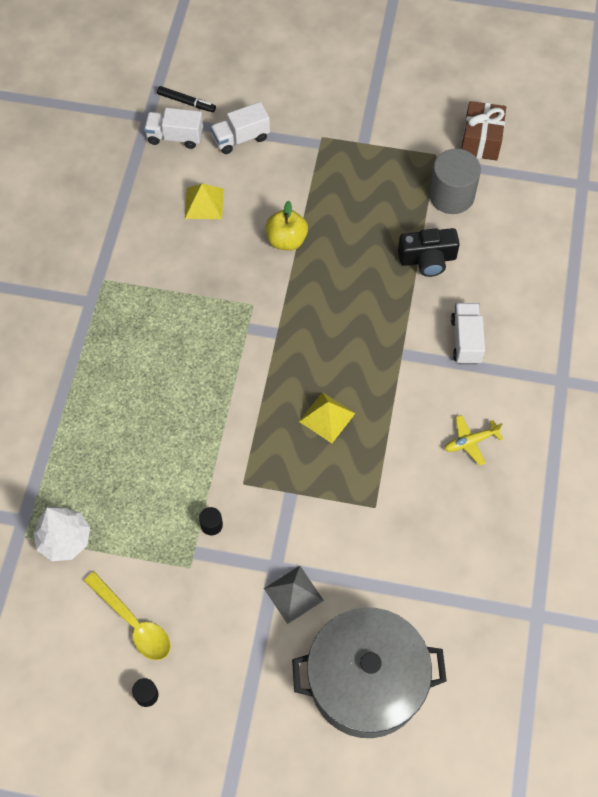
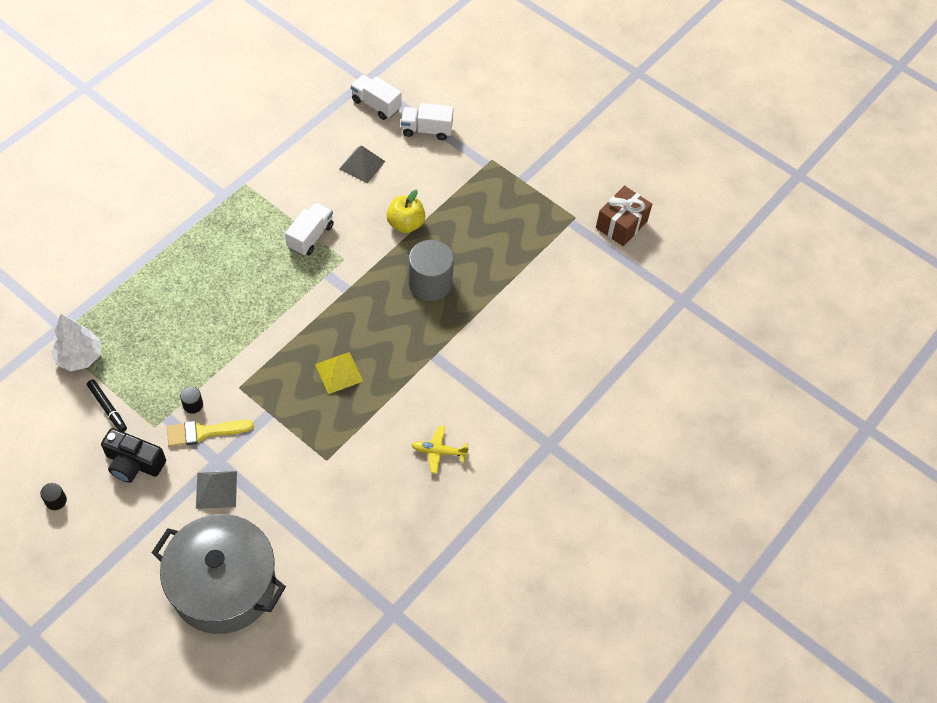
camera: 25 degrees right, 5 degrees down
yellow spoon [84,571,171,660] -> none
black marker [157,86,216,112] -> black marker moved to [87,379,127,432]
yellow pyramid [185,184,224,219] -> grey pyramid [339,145,385,183]
black camera [398,228,460,277] -> black camera moved to [101,428,166,483]
grey cylinder [429,149,481,214] -> grey cylinder moved to [408,240,454,301]
white truck [451,303,485,364] -> white truck moved to [285,202,334,256]
none -> yellow brush [167,420,254,447]

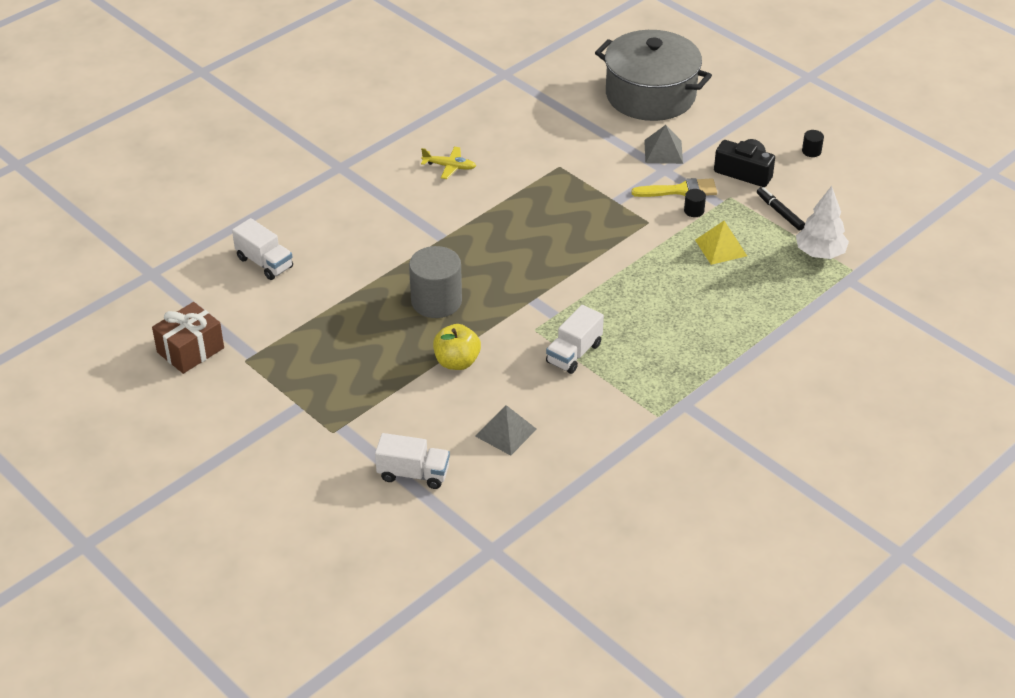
camera: 170 degrees left, 15 degrees down
yellow pyramid [315,352,363,394] -> yellow pyramid moved to [695,221,747,265]
white truck [351,75,402,120] -> white truck moved to [232,218,293,280]

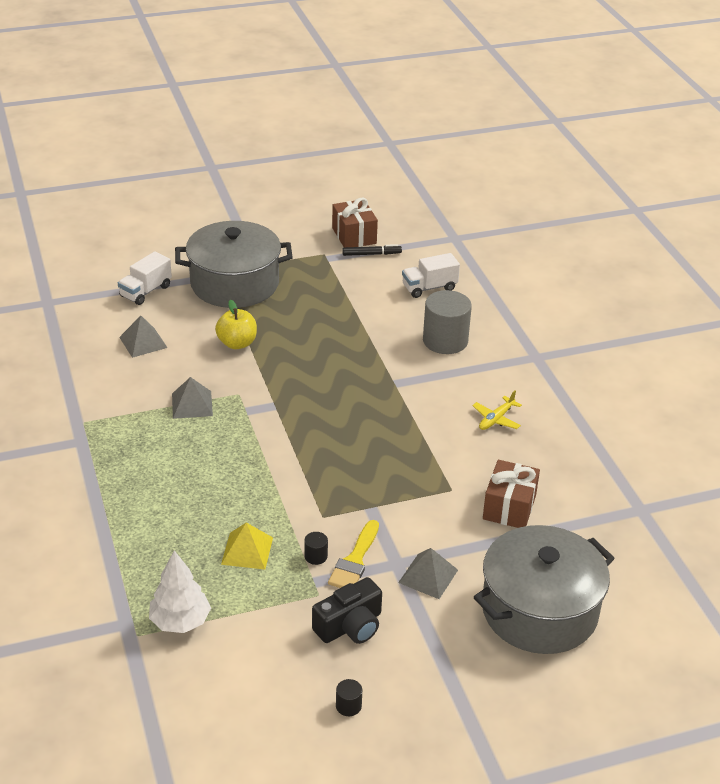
camera: 115 degrees right, 5 degrees down
grey cylinder [409,246,462,318] -> grey cylinder moved to [423,290,472,354]
white truck [546,305,604,374] -> grey pyramid [172,377,213,419]
black marker [757,187,805,230] -> black marker moved to [342,244,402,256]
none -> grey pot [175,221,293,308]
none -> brown gift [483,460,540,528]

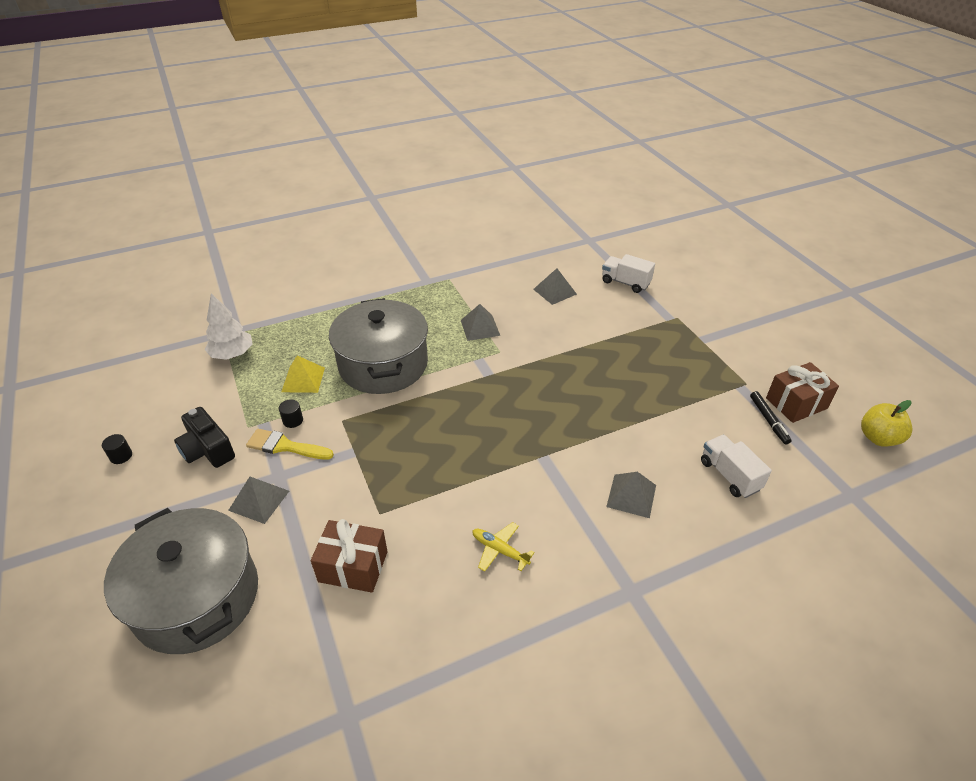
camera: 85 degrees right, 5 degrees up
grey pot [175,221,293,308] -> grey pot moved to [329,298,428,394]
yellow apple [215,300,257,349] -> yellow apple moved to [861,400,912,447]
grey cylinder [423,290,472,354] -> grey pyramid [606,472,656,518]

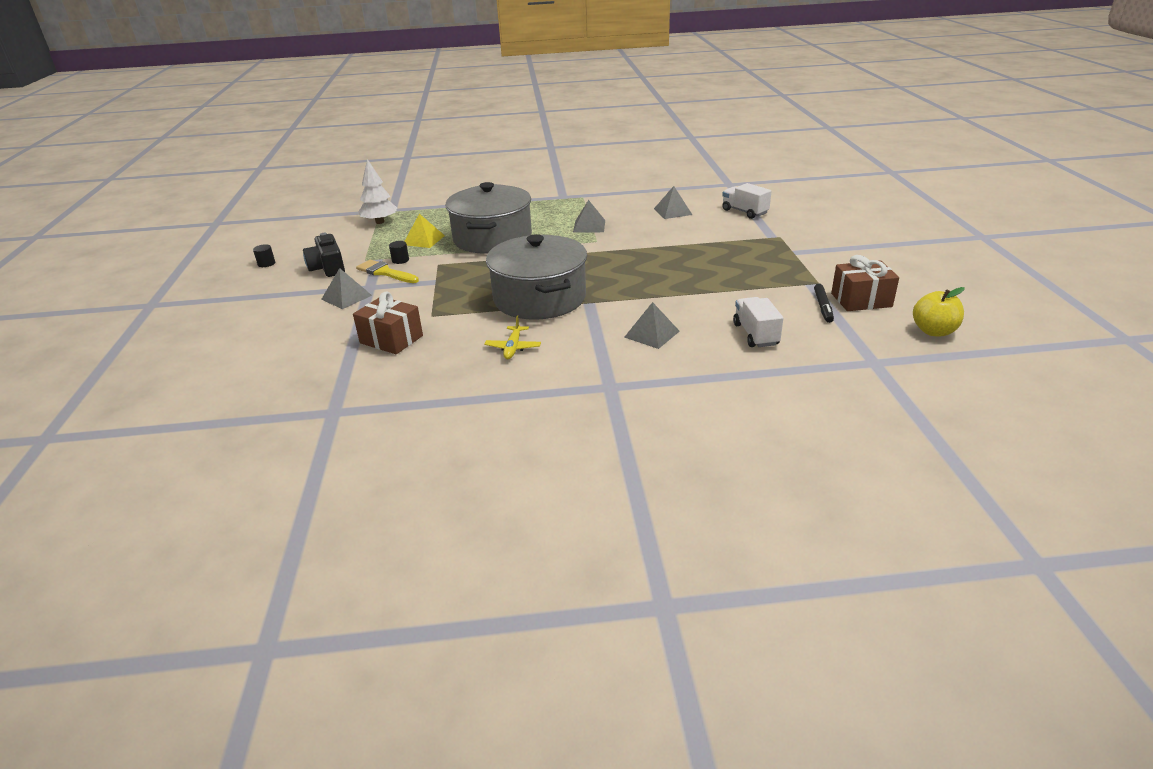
camera: 20 degrees right, 10 degrees down
grey pot [104,508,258,654] -> grey pot moved to [486,234,587,320]
yellow plane [472,522,535,572] -> yellow plane turned 135 degrees counterclockwise [484,316,541,359]

